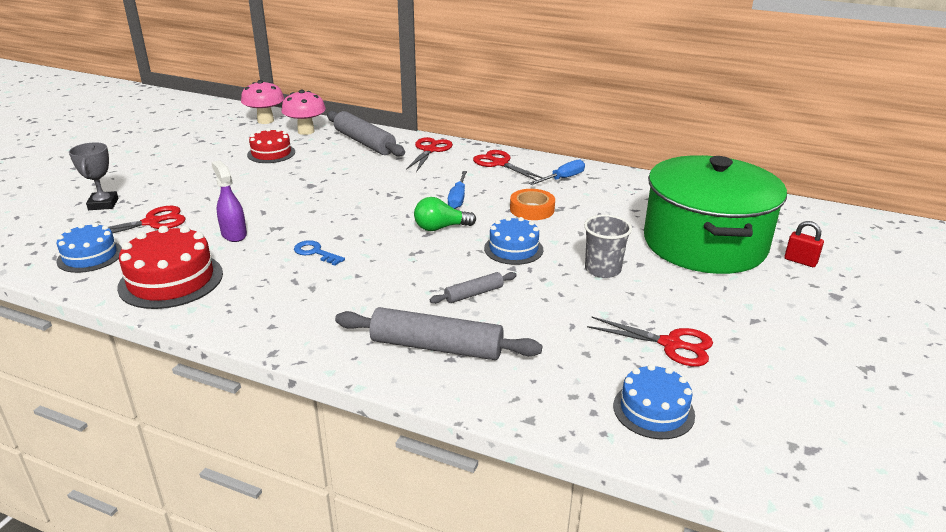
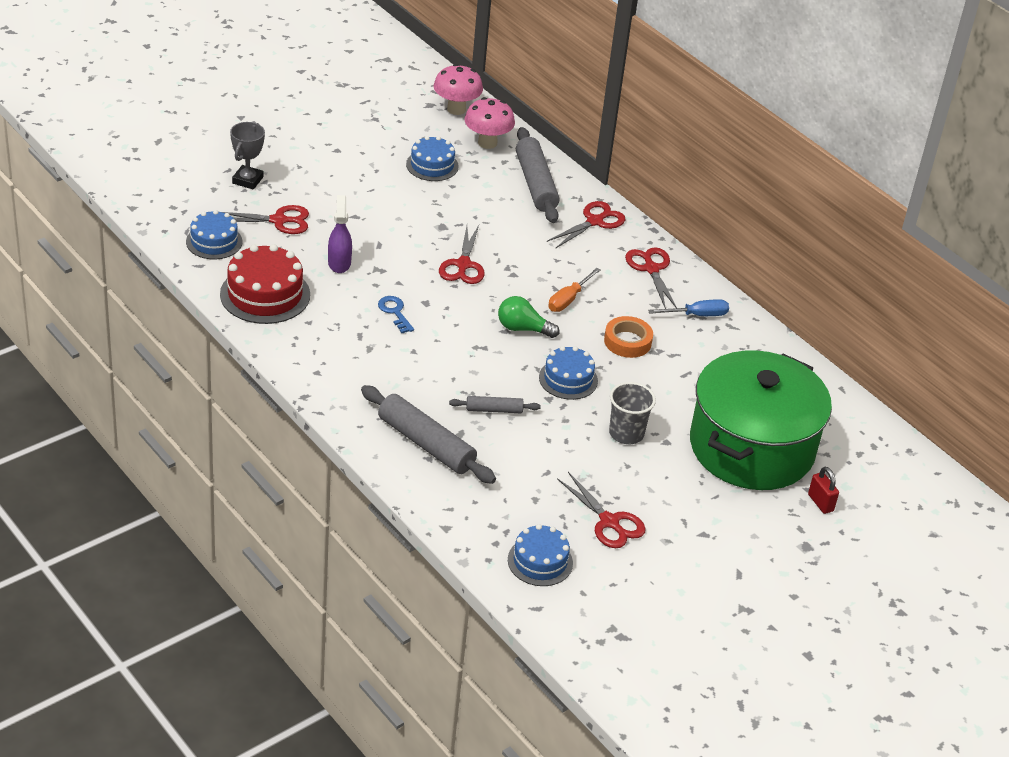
camera: 25 degrees right, 10 degrees up
red cake [247,128,295,163] -> blue cake [406,136,459,181]
blue screwdriver [448,171,467,209] -> orange screwdriver [548,268,601,312]
none -> red scissors [439,225,484,284]

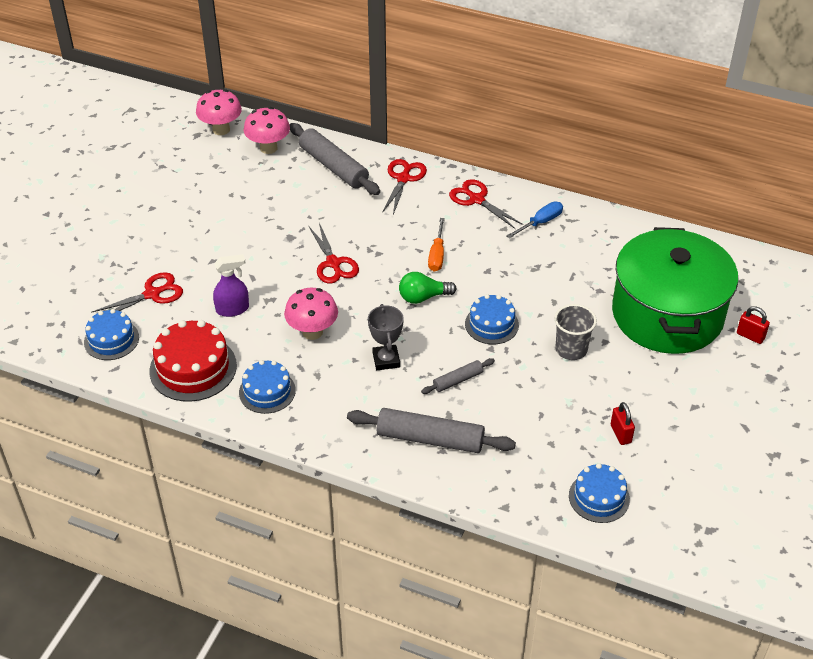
camera: 25 degrees left, 5 degrees up
grey trophy [230,122,265,189] -> grey trophy moved to [368,304,404,370]
purple spray bottle [328,195,352,273] -> purple spray bottle turned 105 degrees clockwise [213,254,249,317]
blue key [378,296,414,333] -> pink mushroom [284,288,338,340]
blue cake [406,136,459,181] -> blue cake moved to [239,360,296,414]
red scissors [557,472,646,548] -> red padlock [611,402,635,445]
orange tape [604,316,653,358] -> none

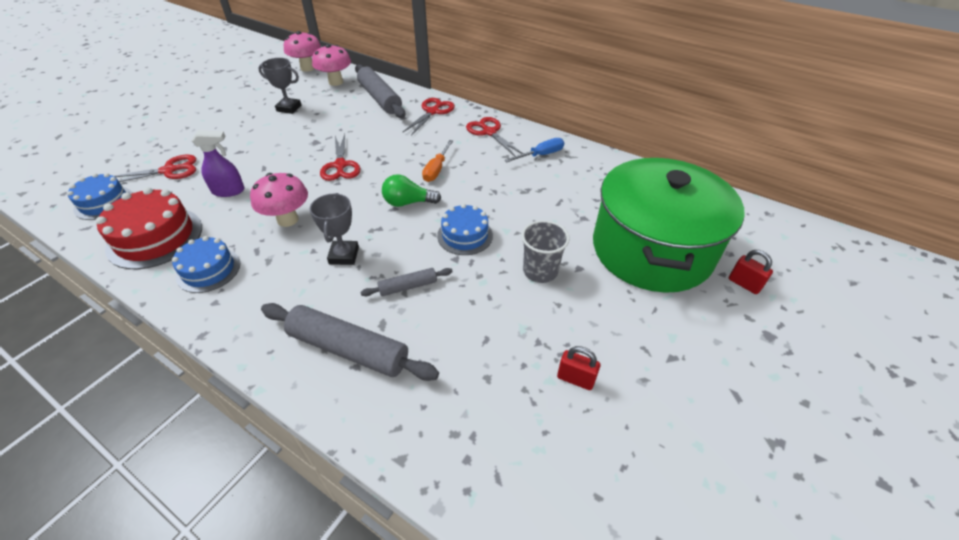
camera: 10 degrees right, 0 degrees up
blue cake [569,463,630,523] -> none
red padlock [611,402,635,445] -> red padlock turned 60 degrees counterclockwise [557,346,600,390]
none -> grey trophy [258,58,301,114]

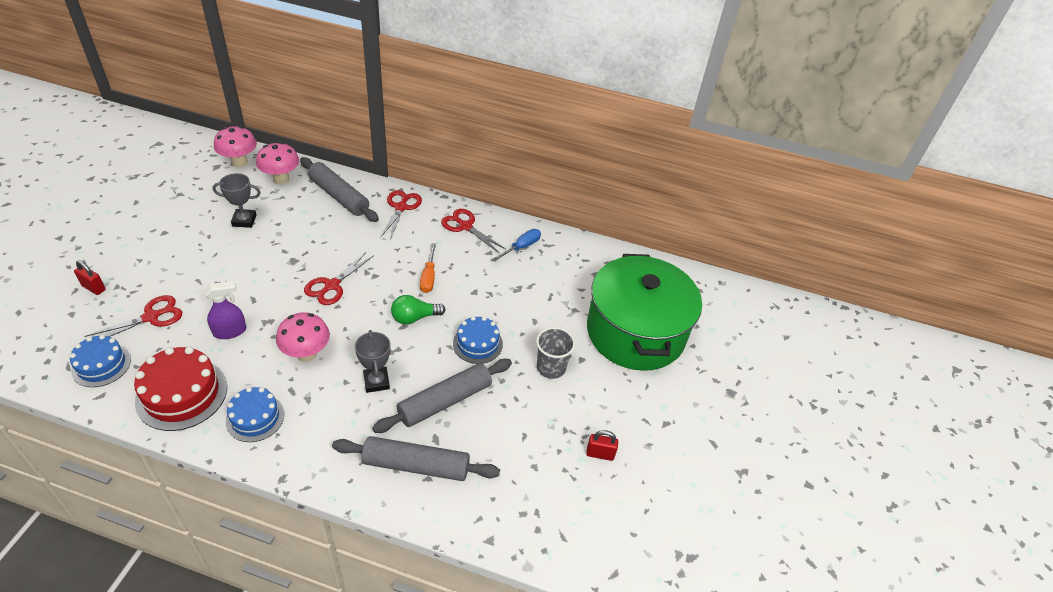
camera: 20 degrees left, 0 degrees up
red scissors [320,134,361,181] -> red scissors turned 60 degrees clockwise [304,252,374,305]
grey rolling pin [360,268,453,296] -> grey rolling pin [372,359,512,433], size x1.94
red padlock [729,250,773,294] -> red padlock moved to [74,260,106,295]

